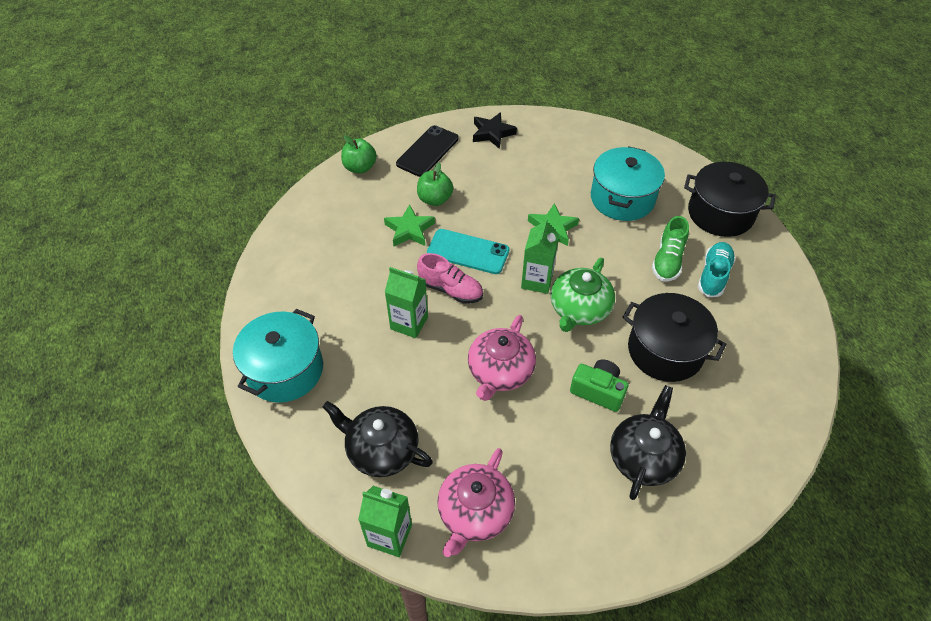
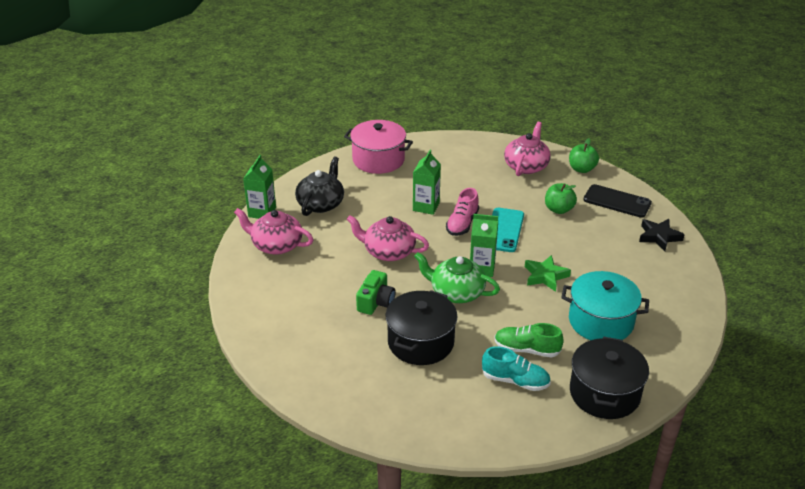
camera: 85 degrees right, 15 degrees down
turquoise pot [233,309,323,403] -> pink pot [344,120,413,174]
green star [384,204,435,246] -> none
black teapot [610,385,686,500] -> none
none -> pink teapot [504,122,551,176]

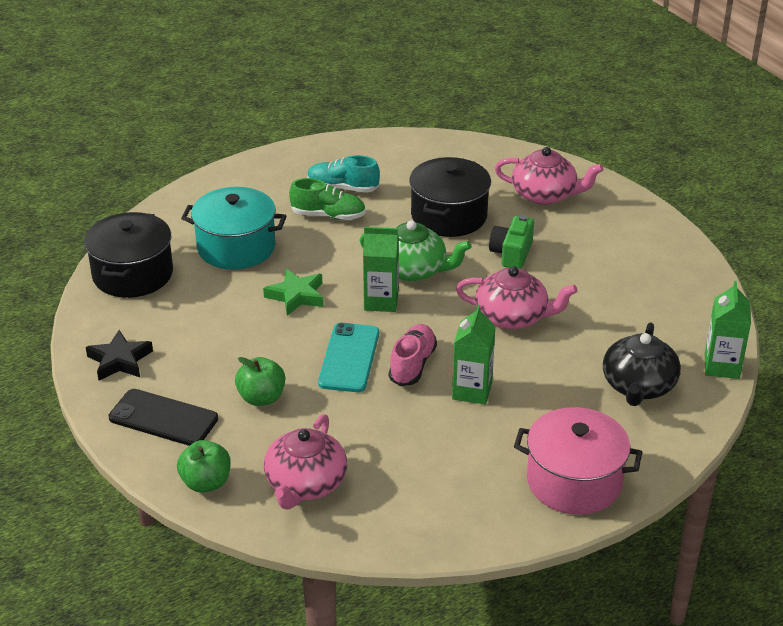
camera: 175 degrees right, 0 degrees up
pink teapot [234,208,313,255] -> pink teapot moved to [495,147,604,205]
black pot [570,337,649,419] -> black pot moved to [84,212,173,298]

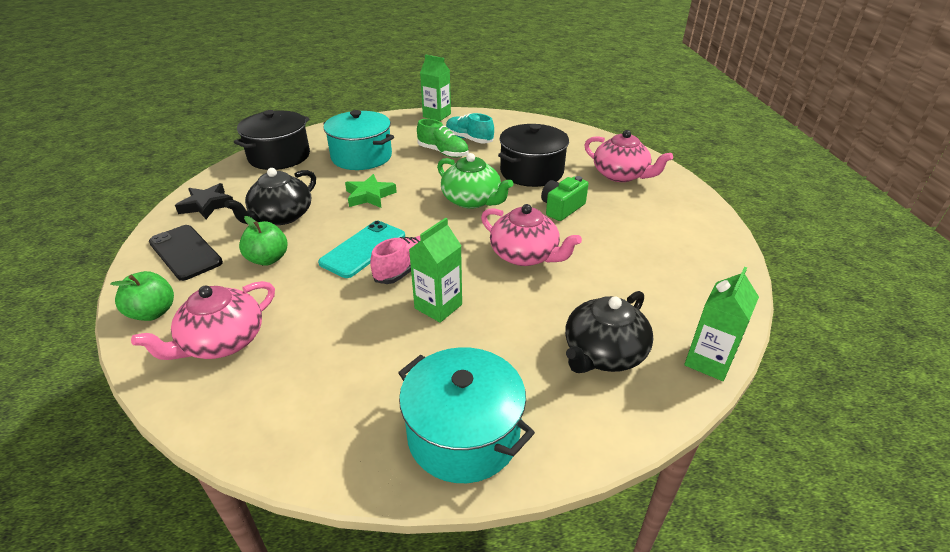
camera: 25 degrees right, 0 degrees up
green carton [363,227,399,312] -> green carton moved to [420,55,451,121]
pink pot [514,407,642,515] -> turquoise pot [398,347,535,483]
none -> black teapot [225,168,316,225]

